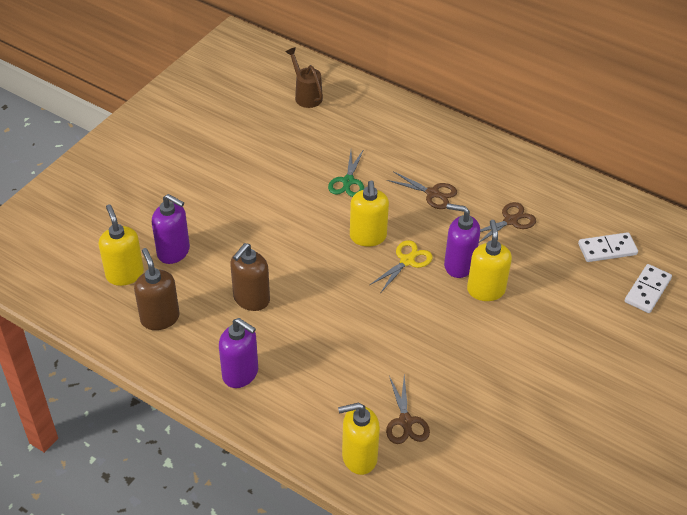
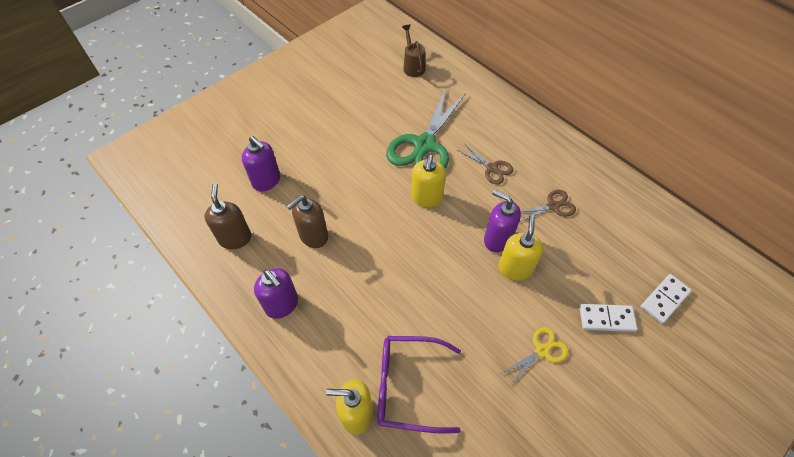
camera: 15 degrees right, 10 degrees up
yellow soap dispenser [99,205,144,286] -> none
green scissors [328,149,364,197] -> green scissors [386,88,466,169], size x2.07
yellow scissors [370,240,433,292] -> yellow scissors moved to [500,327,569,385]
brown scissors [386,375,430,444] -> purple glasses [377,336,461,433]
white domino [578,232,638,262] -> white domino moved to [579,304,637,332]

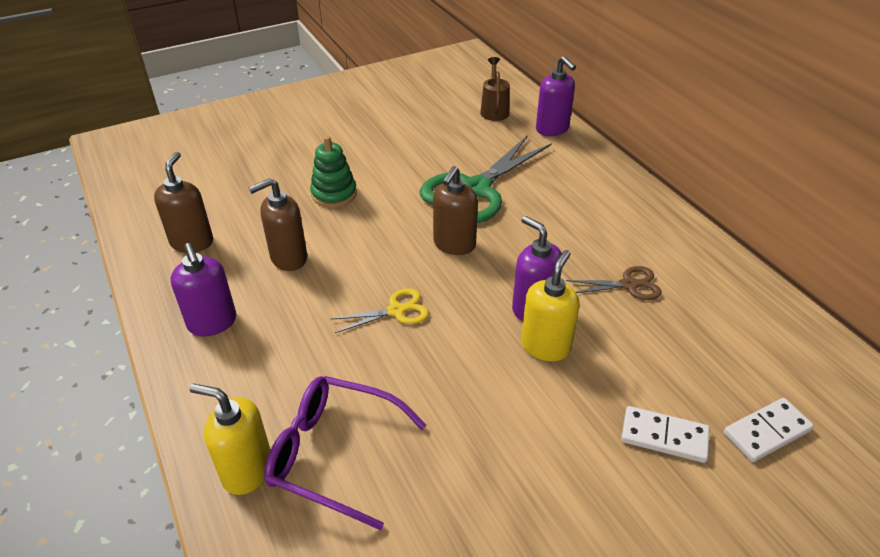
camera: 15 degrees right, 15 degrees down
purple soap dispenser [242,136,280,191] -> purple soap dispenser moved to [536,56,576,136]
yellow soap dispenser [411,155,446,207] -> brown soap dispenser [433,166,478,255]
brown scissors [458,143,513,184] -> none
yellow scissors [500,327,569,385] -> yellow scissors moved to [331,288,429,333]
none -> green stacking toy [310,136,357,208]

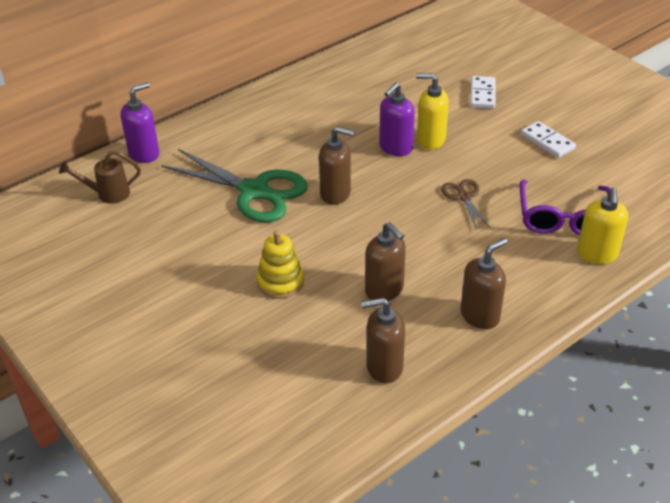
camera: 100 degrees left, 0 degrees up
purple soap dispenser [171,243,236,336] -> brown soap dispenser [460,238,507,329]
green stacking toy [310,136,357,208] -> yellow stacking toy [257,230,304,299]
yellow scissors [331,288,429,333] -> none
brown scissors [566,266,662,300] -> brown scissors moved to [441,179,490,230]
white domino [724,398,814,462] -> white domino moved to [521,121,576,158]

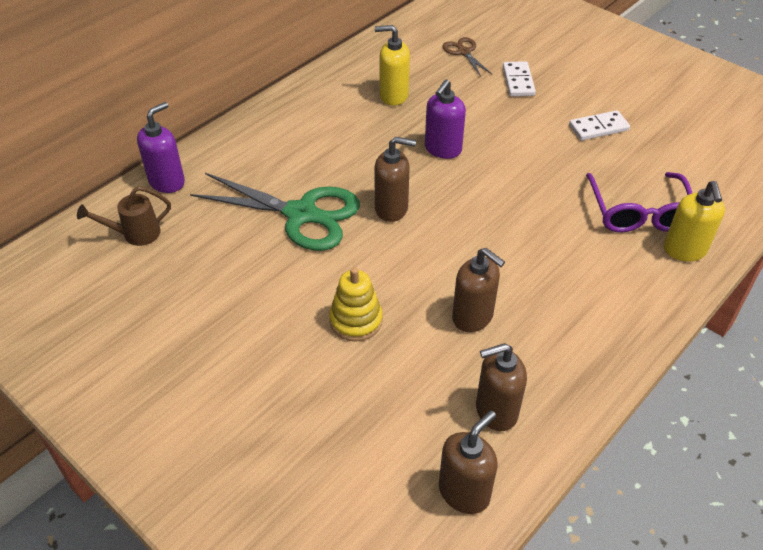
camera: 10 degrees left, 5 degrees up
yellow soap dispenser [416,73,449,150] -> yellow soap dispenser moved to [375,25,410,106]
brown scissors [441,179,490,230] -> brown scissors moved to [443,37,492,77]
brown soap dispenser [460,238,507,329] -> brown soap dispenser moved to [439,410,498,514]
white domino [521,121,576,158] -> white domino turned 60 degrees counterclockwise [569,110,630,140]

